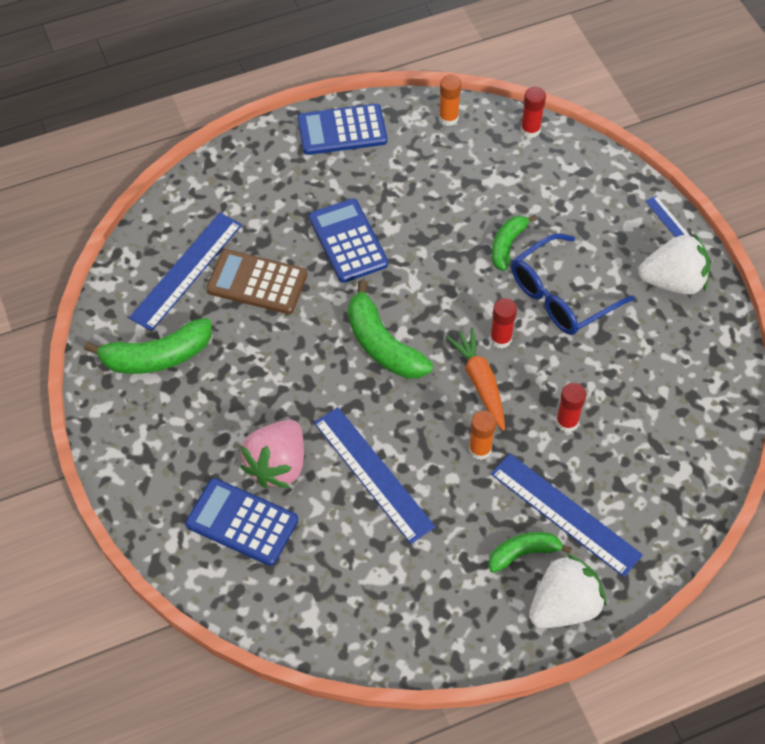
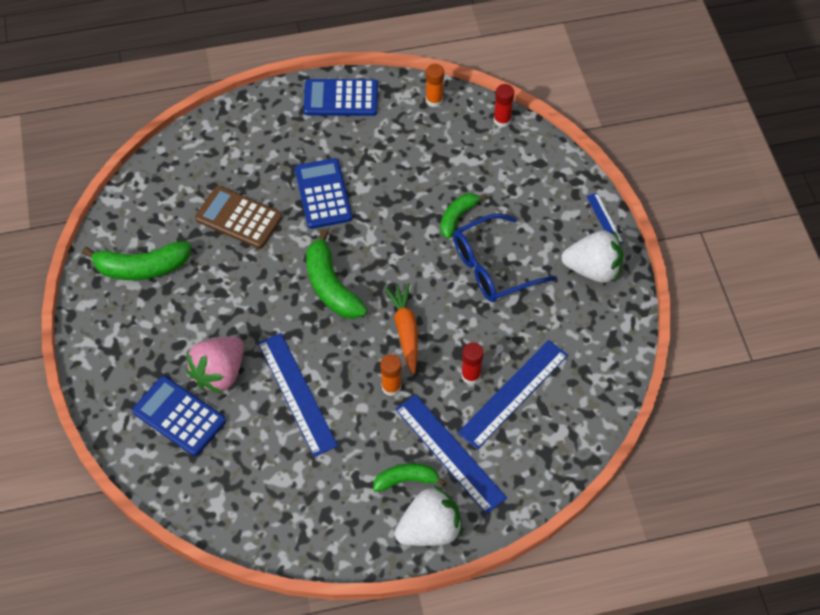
camera: 10 degrees right, 0 degrees up
blue ruler [129,213,242,331] -> blue ruler moved to [458,340,568,449]
red glue stick [490,298,517,348] -> none

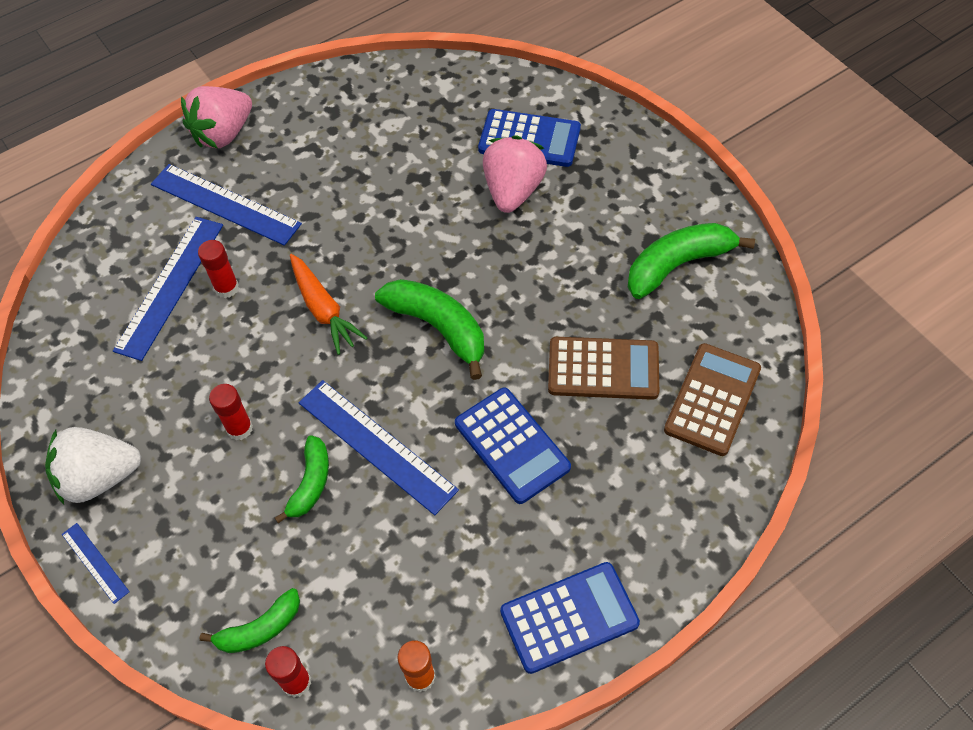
camera: 160 degrees right, 0 degrees up
blue ruler [258,333,338,457] -> blue ruler moved to [299,380,459,515]
green banana [373,463,447,492] -> green banana moved to [200,588,300,653]
orange glue stick [380,354,401,396] -> none
white strawberry [395,485,463,546] -> pink strawberry [181,86,252,148]
blue glasses [453,213,555,302] -> red glue stick [209,384,253,440]
none -> brown calculator [664,343,761,456]

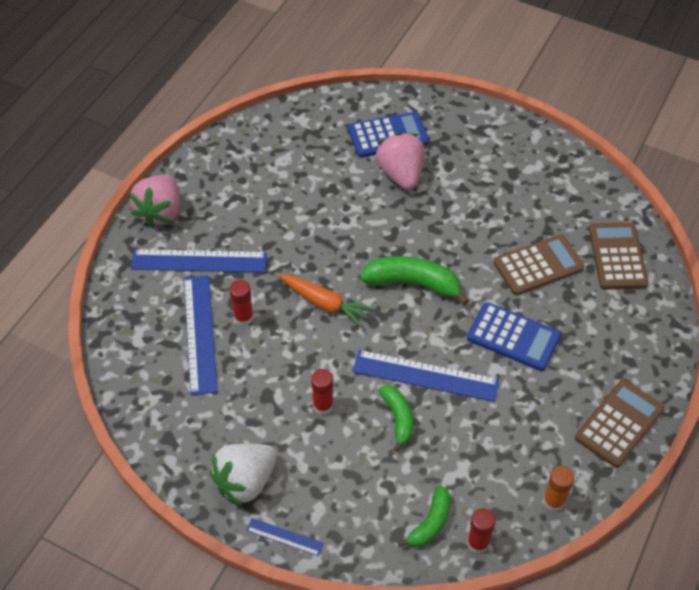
camera: 30 degrees left, 5 degrees down
blue calculator [500,562,640,674] -> brown calculator [575,380,664,468]
green banana [628,223,755,299] -> none

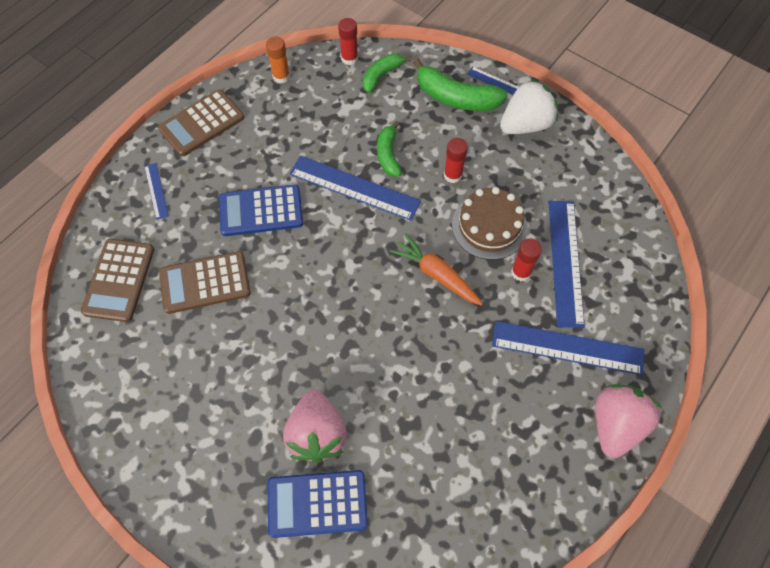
camera: 170 degrees left, 10 degrees up
green banana [360,256,469,305] -> green banana moved to [413,58,508,111]
blue calculator [467,302,561,371] -> blue calculator turned 45 degrees counterclockwise [219,184,303,236]
none -> blue ruler [144,163,169,220]
none -> brown cake [452,187,527,260]

